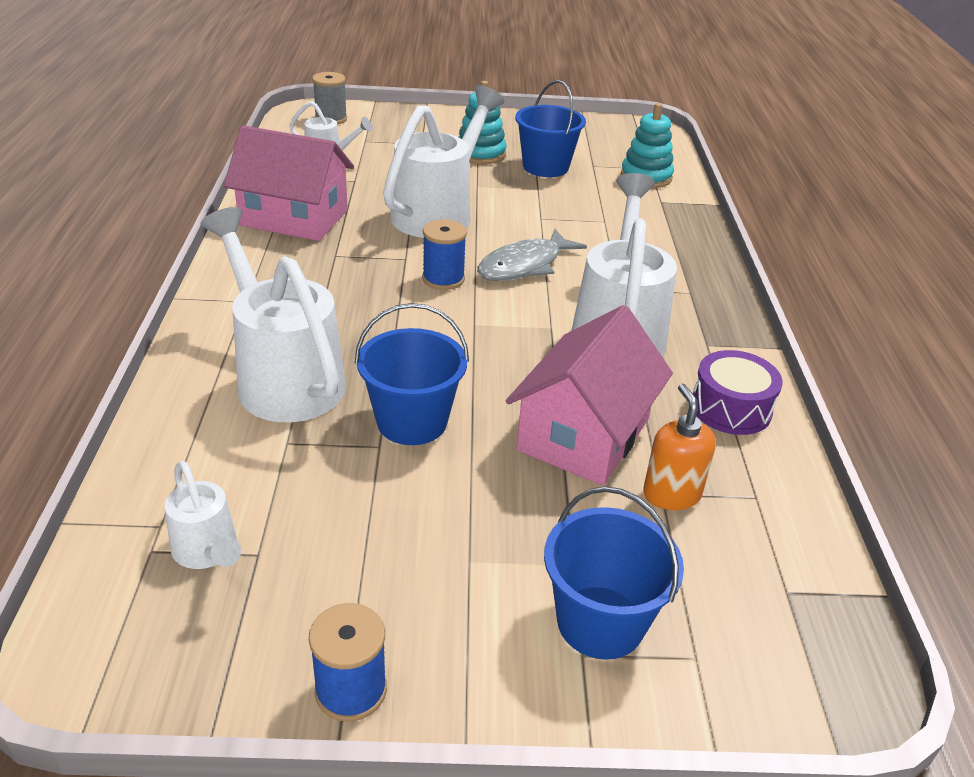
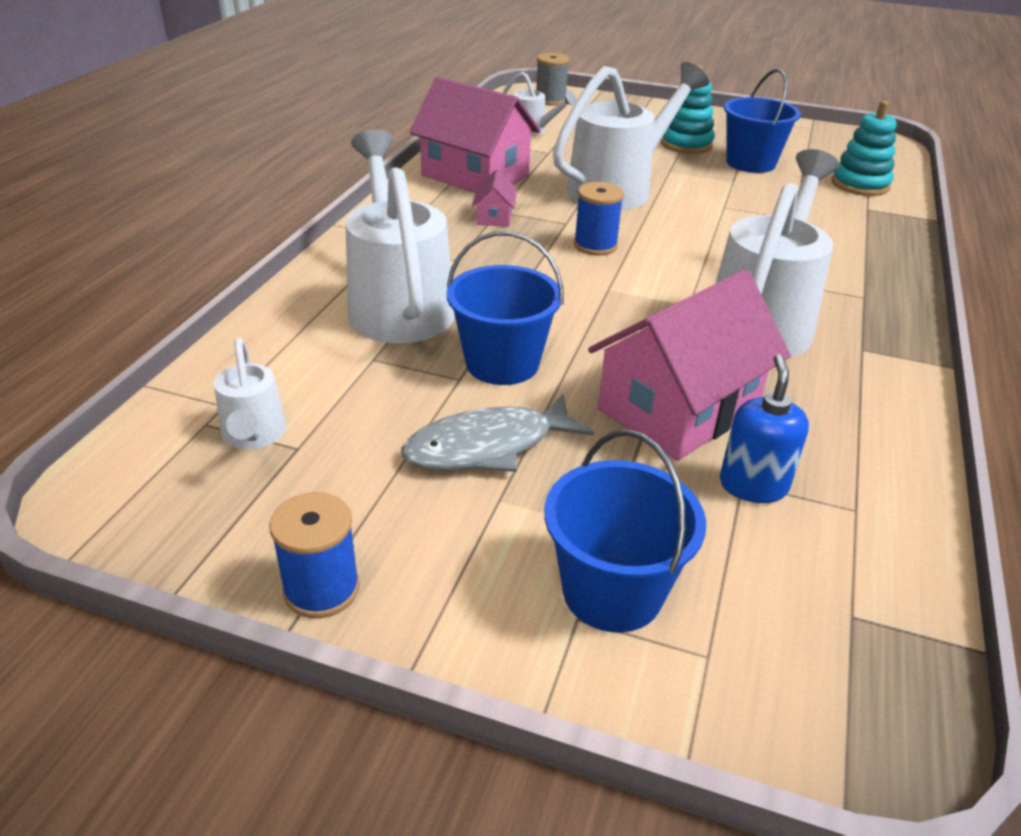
camera: 20 degrees right, 0 degrees up
grey fish [477,229,587,281] -> grey fish moved to [401,394,594,472]
orange soap dispenser [643,383,716,510] -> blue soap dispenser [720,354,809,503]
purple drum [693,350,783,435] -> none
none -> pink house [472,169,517,227]

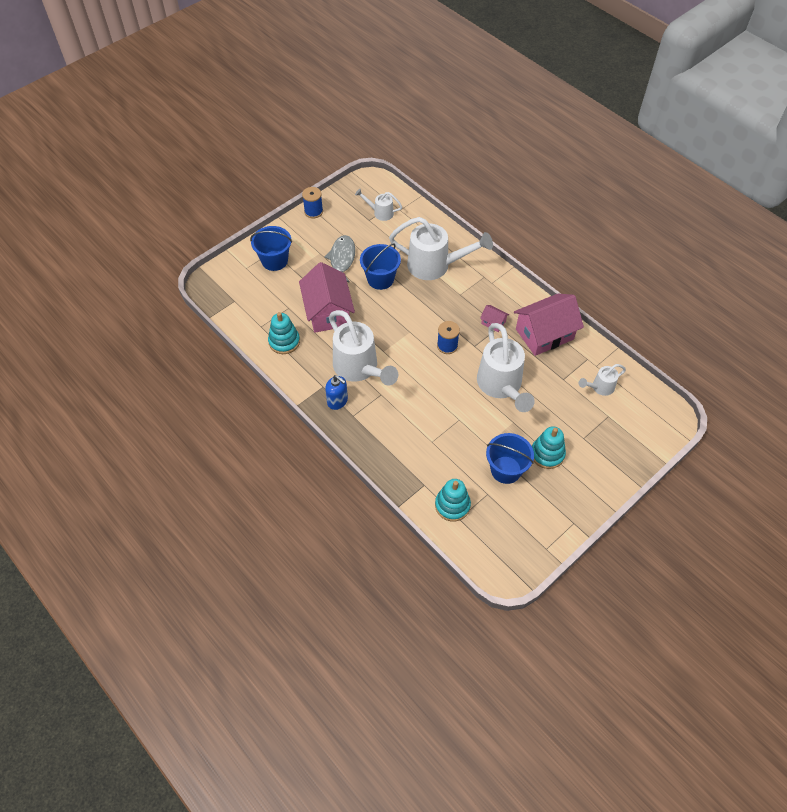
camera: 120 degrees right, 20 degrees up
grey spool [536,53,569,106] -> none
blue soap dispenser [720,354,809,503] -> blue soap dispenser moved to [325,375,348,410]
none -> turquoise stacking toy [268,312,300,354]

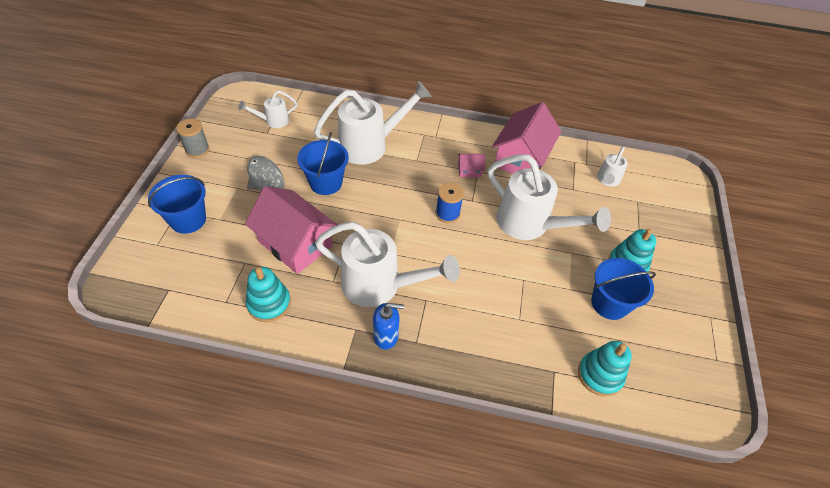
camera: 40 degrees left, 5 degrees down
blue spool [302,187,323,218] -> grey spool [176,119,209,158]

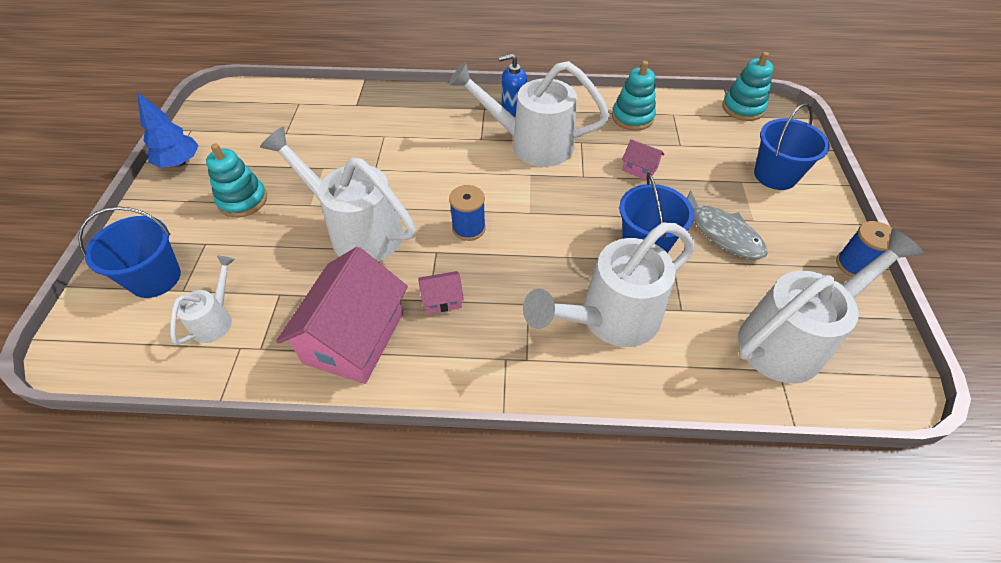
camera: 175 degrees right, 0 degrees up
grey spool [176,119,209,158] -> blue spool [836,221,893,277]
white watering can [238,91,297,128] -> white watering can [738,229,924,383], size x2.02
pink house [245,186,337,274] -> pink house [622,139,665,180], size x0.43
turquoise stacking toy [578,341,632,397] -> turquoise stacking toy moved to [722,52,774,121]
blue bucket [591,258,656,320] -> blue bucket moved to [78,207,181,298]
none -> blue tree [137,92,199,168]

